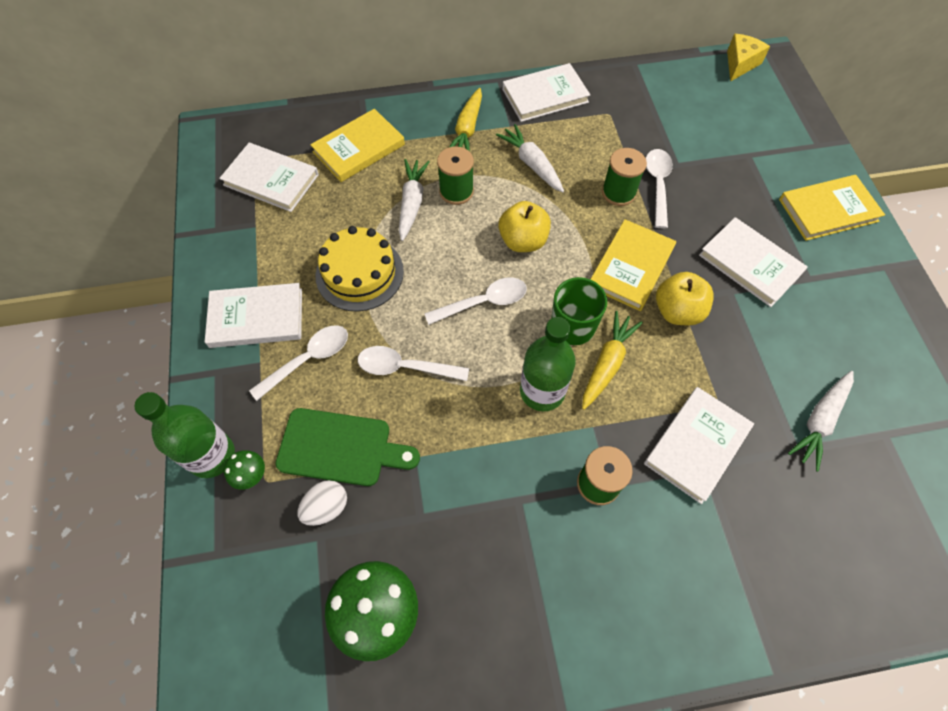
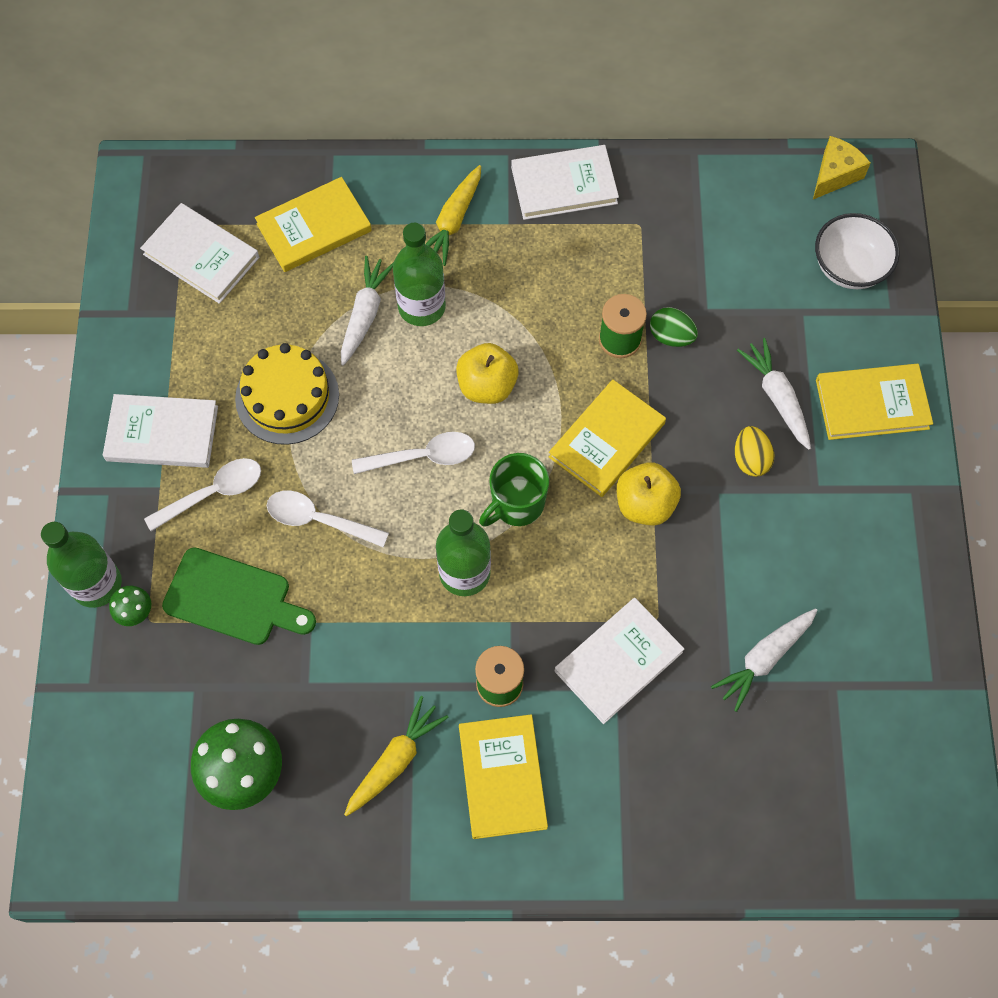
camera: 10 degrees right, 5 degrees up
white egg [297,480,347,526] -> none
green spool [437,147,474,205] -> green bottle [393,223,446,326]
white carrot [496,124,564,193] -> white carrot moved to [737,338,811,450]
yellow carrot [582,311,643,410] -> yellow carrot moved to [344,696,449,817]
white spoon [646,149,673,228] -> green egg [650,307,698,347]
white book [699,217,808,307] -> yellow egg [735,426,774,477]
none -> yellow book [459,714,548,839]
none -> white bowl [815,213,900,289]

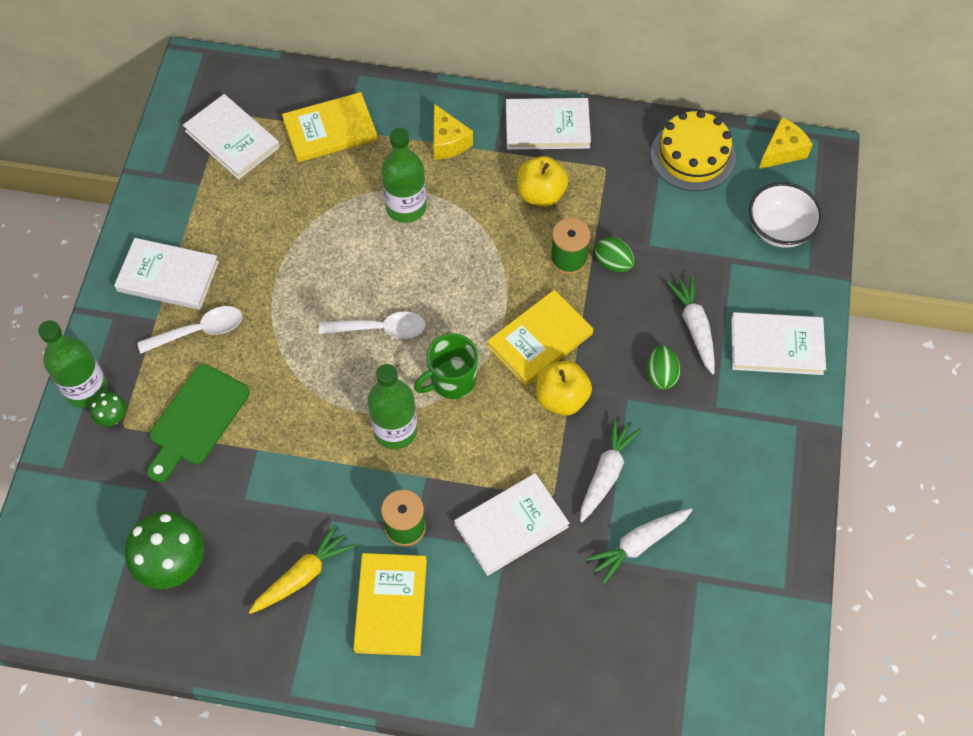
camera: 10 degrees right, 5 degrees down
green cutting board [162,547,316,645] -> green cutting board turned 90 degrees clockwise [147,364,250,483]
yellow cake [235,343,339,445] -> yellow cake moved to [651,110,736,191]
white spoon [267,490,389,547] -> none
white carrot [341,256,394,366] -> white carrot moved to [580,418,642,522]
yellow carrot [425,165,481,266] -> yellow cheese [433,104,473,160]
yellow apple [456,343,519,404] -> yellow apple moved to [517,156,569,207]
yellow egg [735,426,774,477] -> green egg [646,346,680,390]
yellow book [816,364,933,440] -> white book [731,312,826,375]

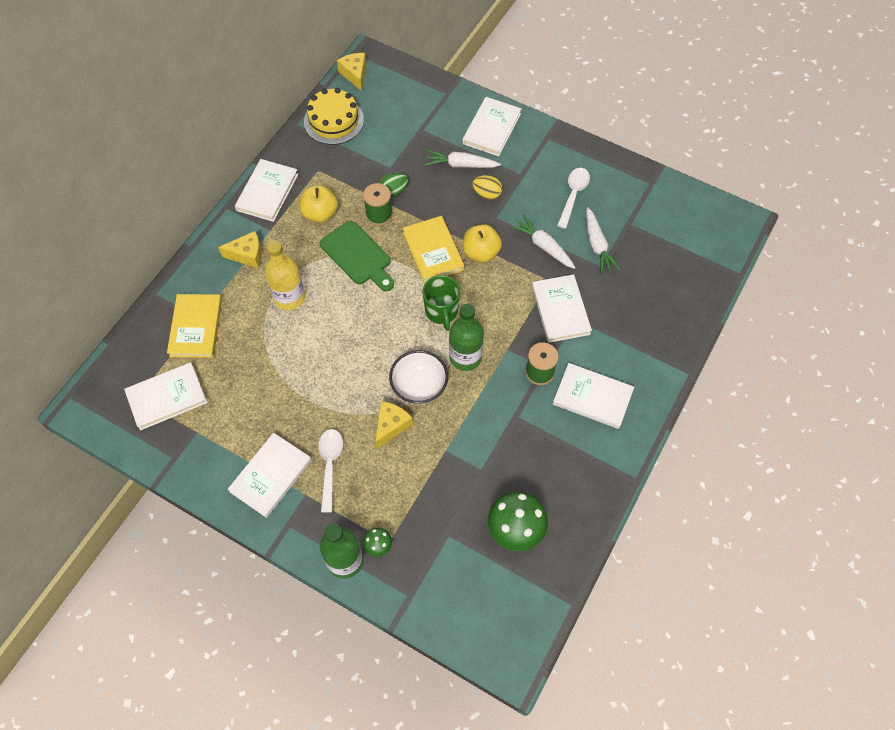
camera: 70 degrees left, 0 degrees up
green cutting board [147,364,250,483] -> green cutting board moved to [320,221,394,291]
yellow carrot [249,524,355,614] -> none
white spoon [319,311,426,339] -> white spoon moved to [557,168,590,229]
yellow book [353,553,427,656] -> white book [553,363,634,429]
green bottle [381,128,427,223] -> yellow bottle [265,240,305,310]
green egg [646,346,680,390] -> yellow egg [472,175,502,200]
white bowl [749,182,823,248] -> white bowl moved to [389,350,448,404]
none -> yellow cheese [375,401,413,449]

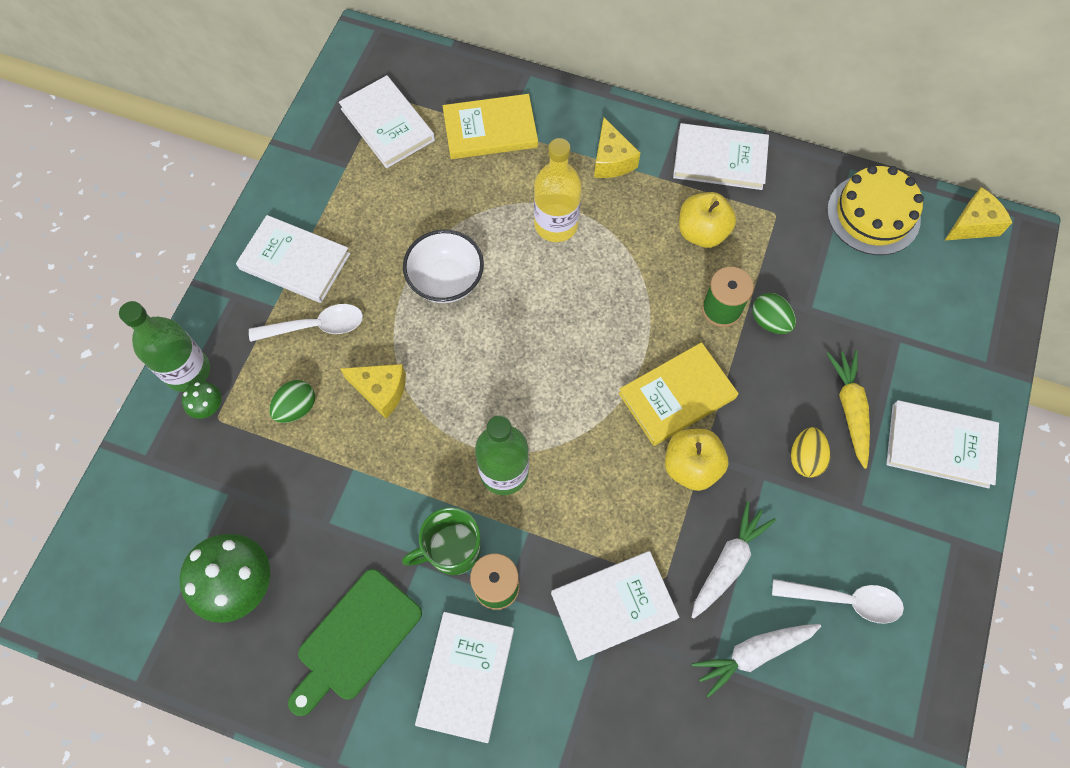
camera: 80 degrees right, 5 degrees up
green cutting board [320,221,394,291] -> green cutting board moved to [288,569,422,716]
white bowl [389,350,448,404] -> white bowl moved to [403,230,484,303]
green mug [422,275,460,331] -> green mug moved to [402,507,481,575]
white carrot [425,150,501,168] -> yellow carrot [827,350,870,469]
none -> green egg [269,380,315,423]

